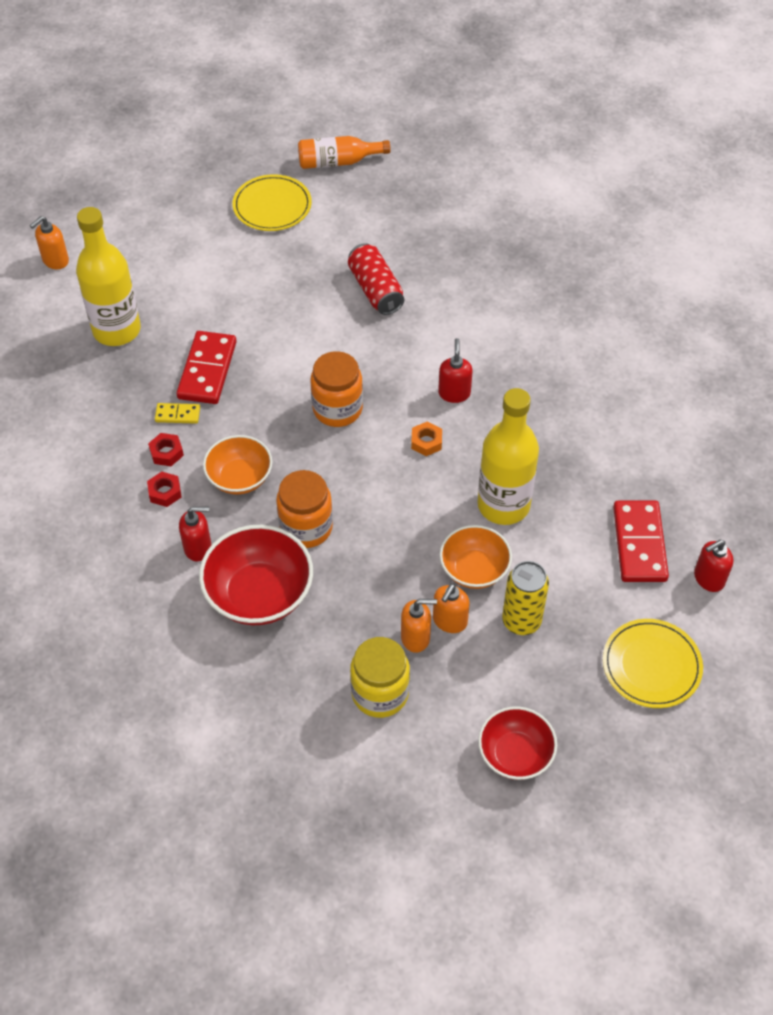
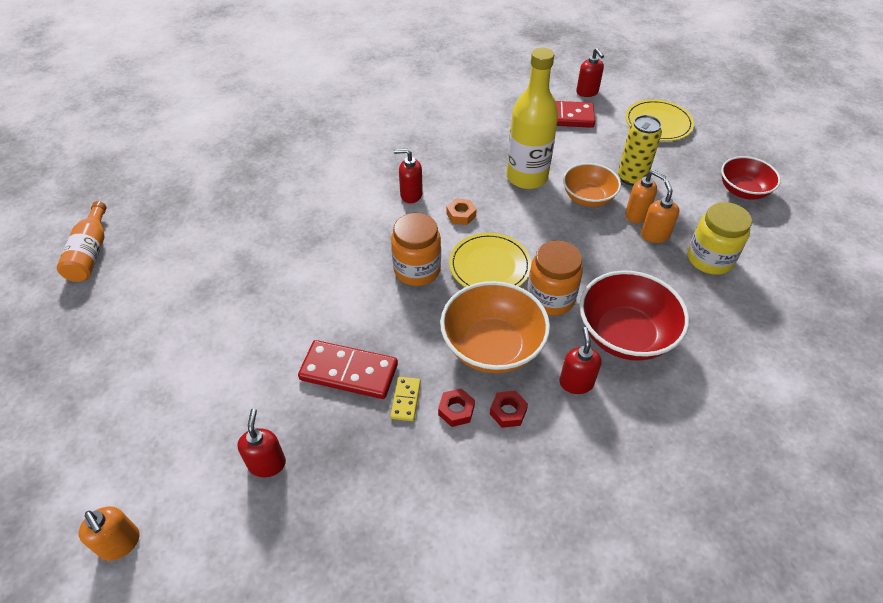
camera: 85 degrees left, 5 degrees down
yellow bottle [76,207,141,346] -> red soap dispenser [238,409,286,477]
orange bowl [203,435,272,495] -> orange bowl [440,281,550,373], size x1.54
yellow plate [233,174,312,231] -> yellow plate moved to [449,233,532,287]
red can [348,243,404,315] -> none

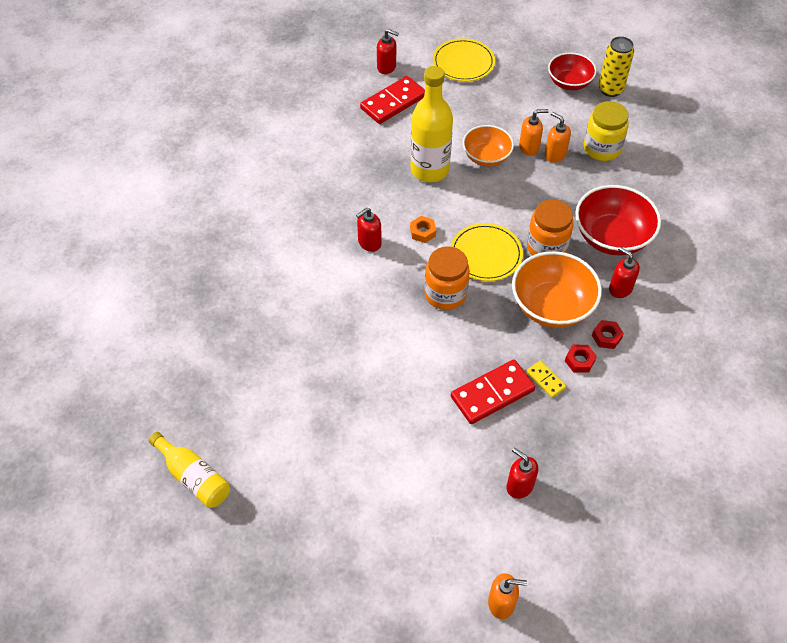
camera: 45 degrees left, 5 degrees up
orange bottle [57,201,107,282] -> yellow bottle [149,432,230,508]
yellow can [618,115,662,186] -> yellow can moved to [599,36,634,97]

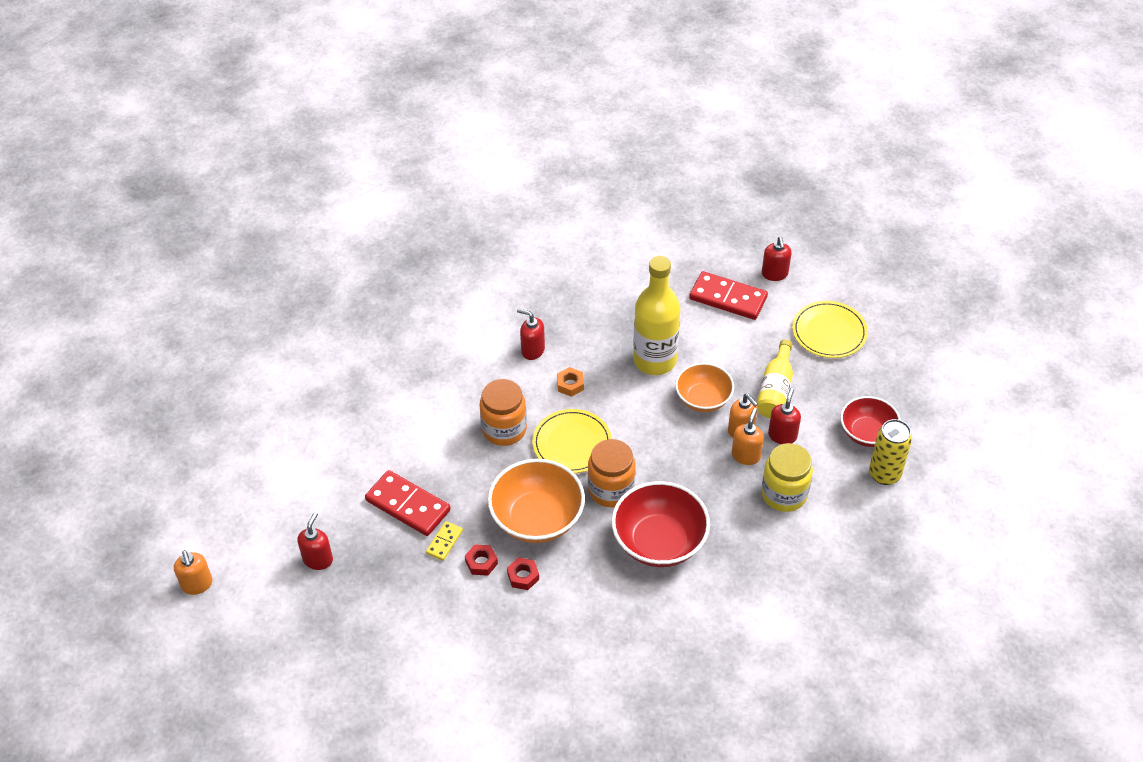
camera: 65 degrees right, 5 degrees down
yellow bottle [149,432,230,508] -> yellow bottle moved to [757,339,793,418]
red soap dispenser [609,247,640,298] -> red soap dispenser moved to [768,388,801,444]

